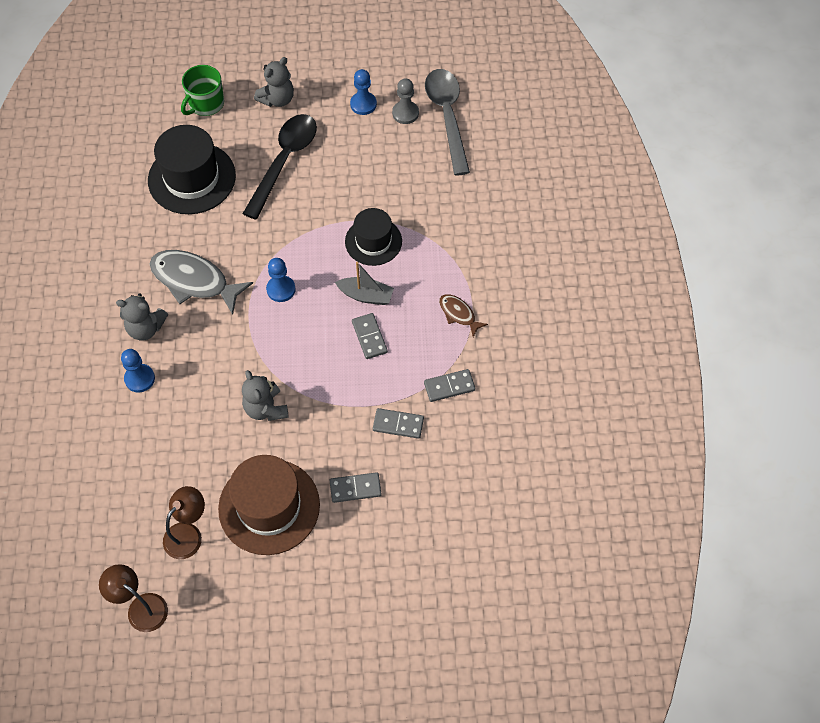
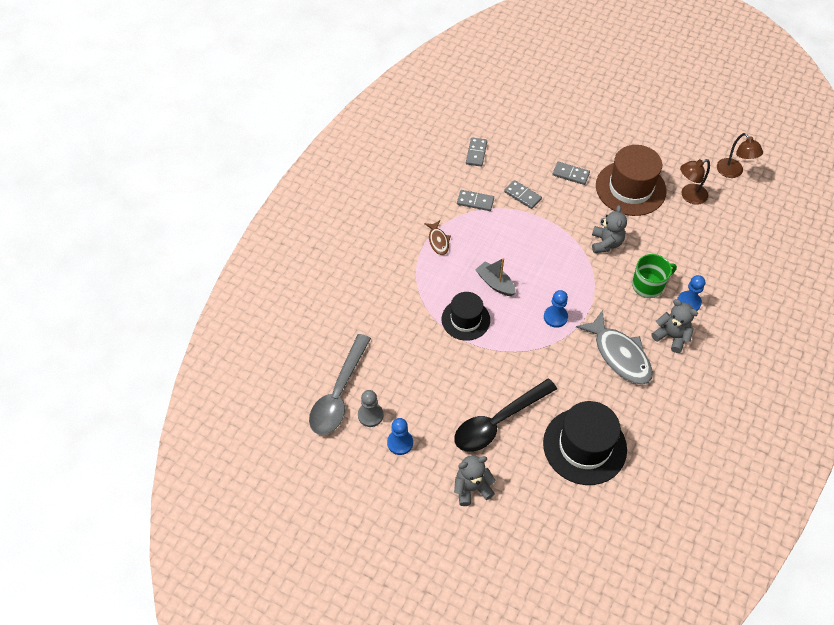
camera: 150 degrees left, 5 degrees down
green mug [181,65,224,116] -> green mug moved to [632,254,677,298]
grey domino [352,313,388,359] -> grey domino moved to [466,137,487,167]

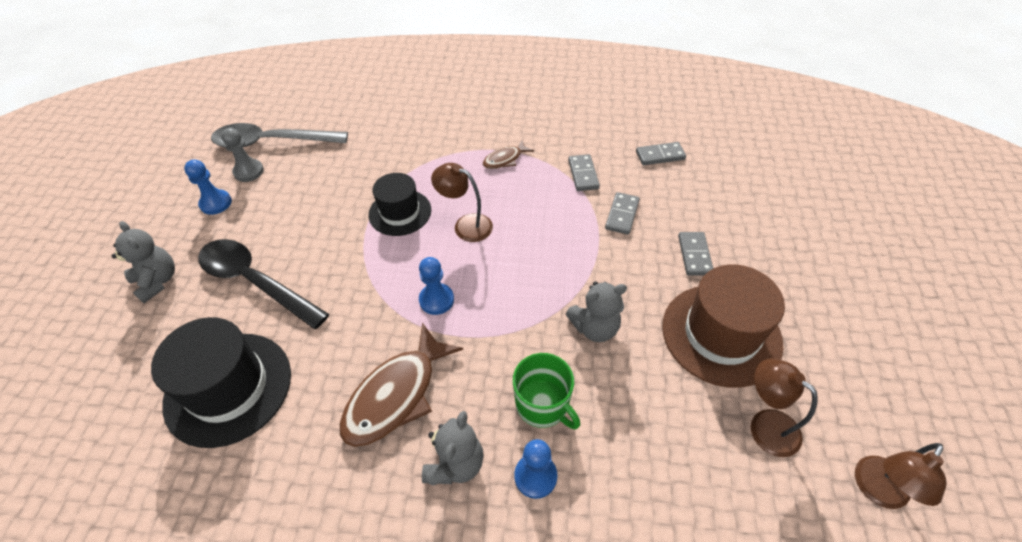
camera: 70 degrees right, 5 degrees down
grey boat [475,258,516,296] -> brown lamp [431,163,493,242]
grey fish [576,310,653,385] -> brown fish [340,322,463,447]

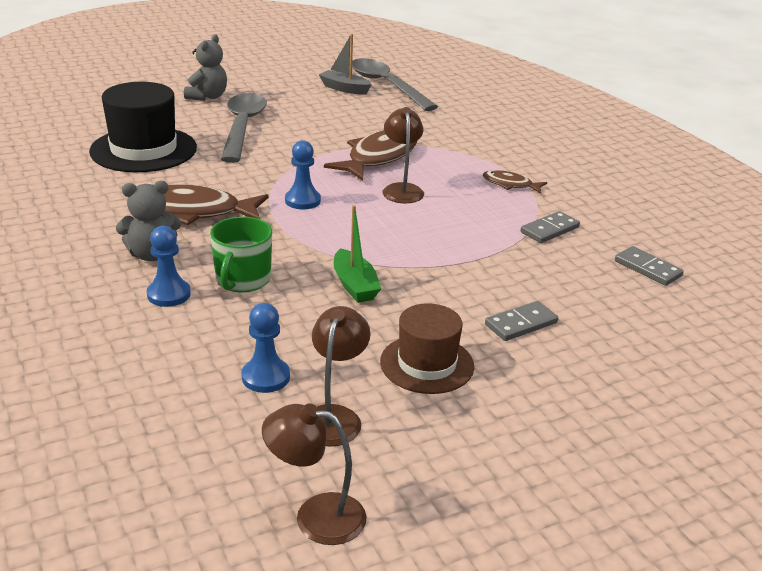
camera: 55 degrees right, 20 degrees down
blue pawn [184,159,232,215] -> blue pawn moved to [242,303,290,393]
black spoon [198,239,329,329] -> grey spoon [221,93,267,163]
grey pawn [221,128,264,182] -> grey boat [319,34,372,95]
black hat [368,173,431,236] -> brown fish [324,130,417,181]
grey teddy bear [566,281,627,342] -> green boat [334,205,381,303]
grey domino [605,192,640,235] -> none
brown hat [662,264,785,388] -> brown hat [380,303,474,394], size x0.63

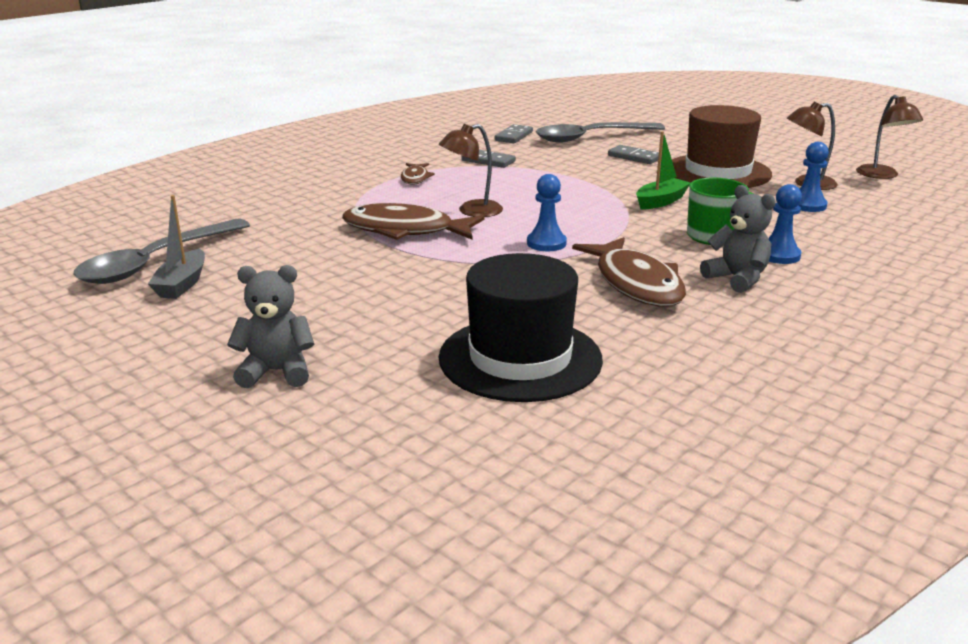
camera: 110 degrees left, 5 degrees down
grey spoon [221,93,267,163] -> grey spoon moved to [536,122,665,143]
brown hat [380,303,474,394] -> brown hat [672,105,772,188], size x1.58

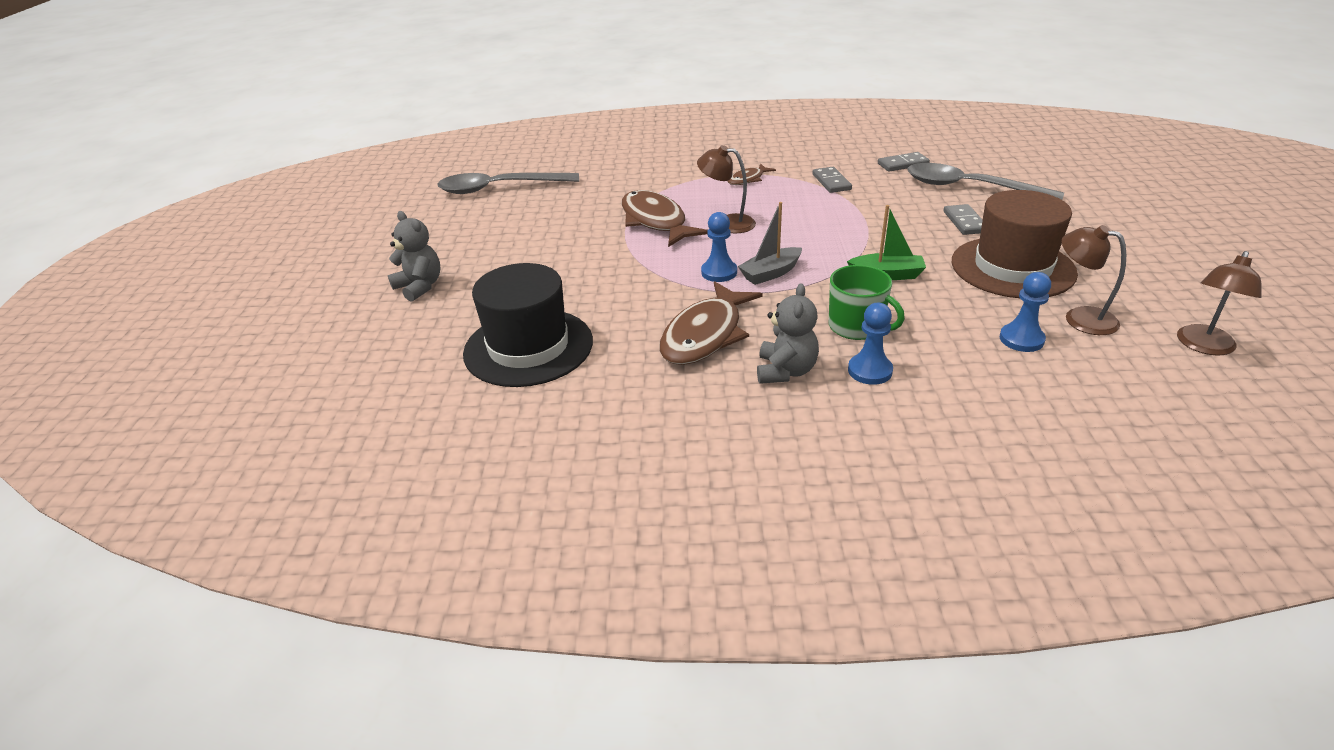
camera: 50 degrees right, 10 degrees up
grey boat [148,195,205,299] -> grey boat moved to [738,202,802,285]

